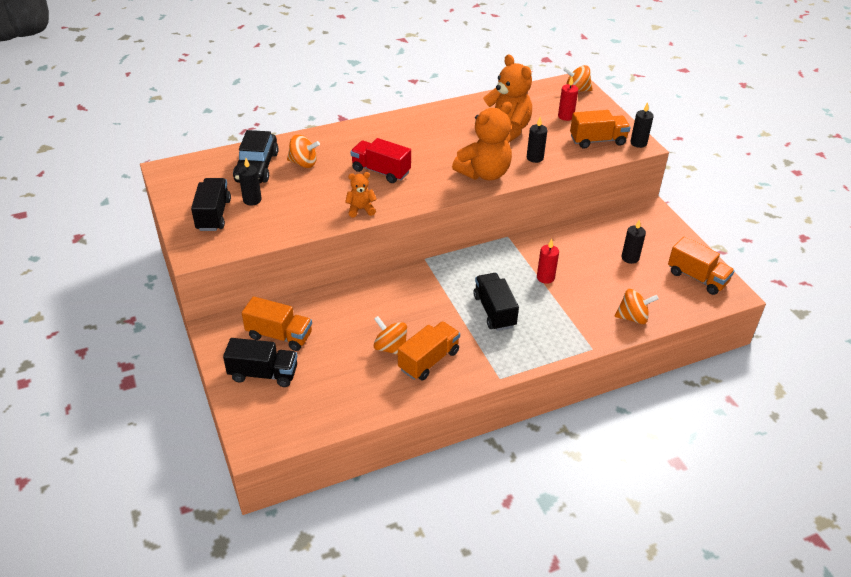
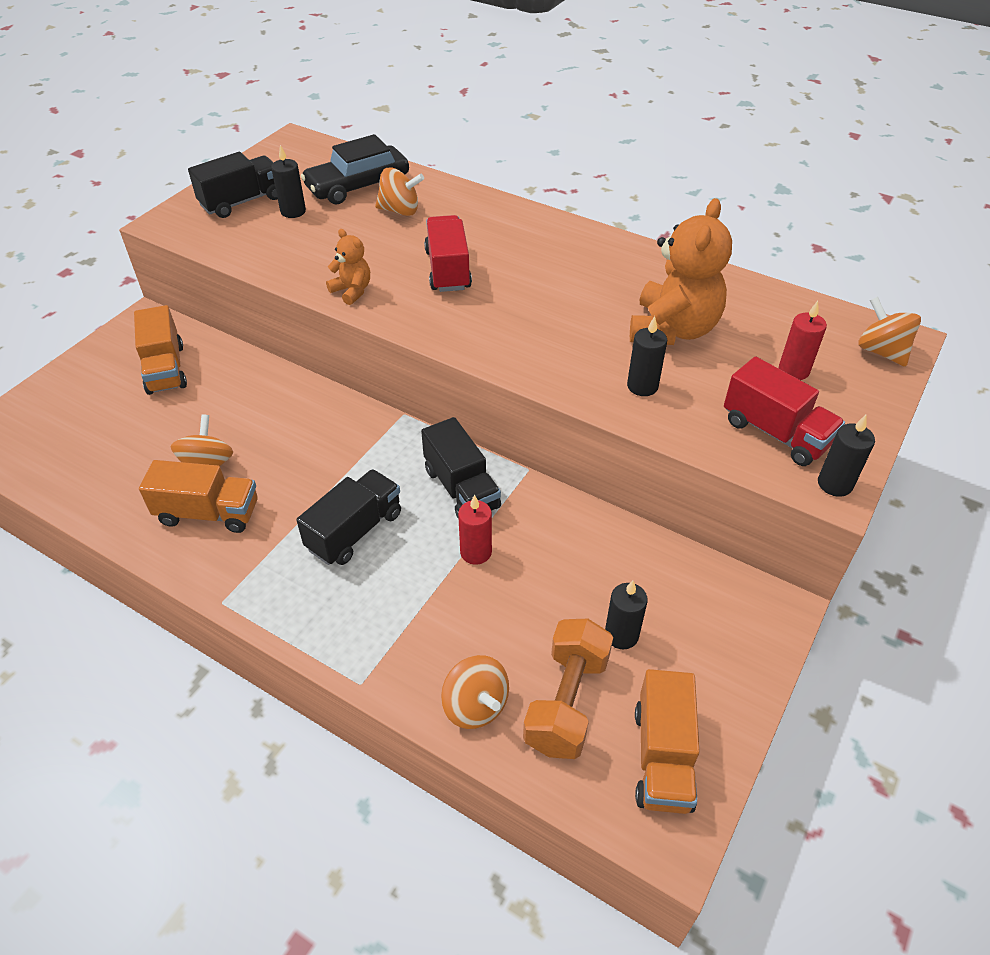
camera: 55 degrees right, 5 degrees up
black truck [223,338,298,387] -> black truck moved to [421,417,501,519]
orange spinning top [287,135,320,168] -> orange spinning top turned 60 degrees counterclockwise [375,168,424,216]
orange teddy bear [452,102,512,181] -> none
orange truck [570,110,630,149] -> red truck [724,356,845,466]
none -> orange dumbbell [523,619,613,759]

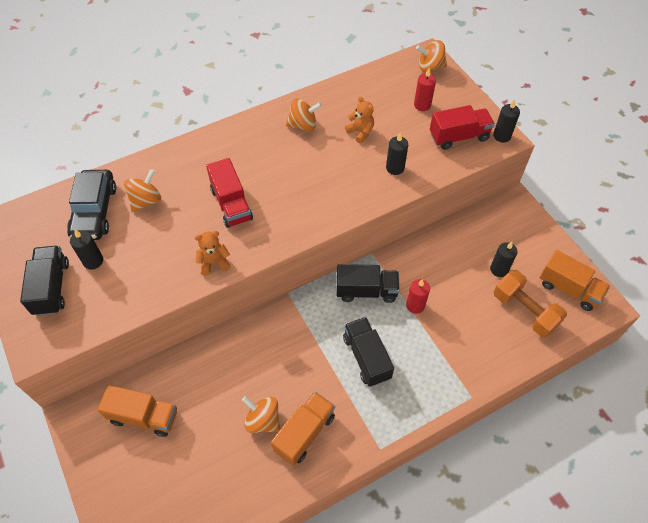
camera: 60 degrees left, 10 degrees up
red truck [424,215,472,292] -> red truck turned 135 degrees counterclockwise [206,158,253,228]
orange spinning top [441,655,509,729] -> orange spinning top moved to [286,98,322,131]
orange teddy bear [630,198,732,345] -> orange teddy bear [345,96,374,143], size x0.50

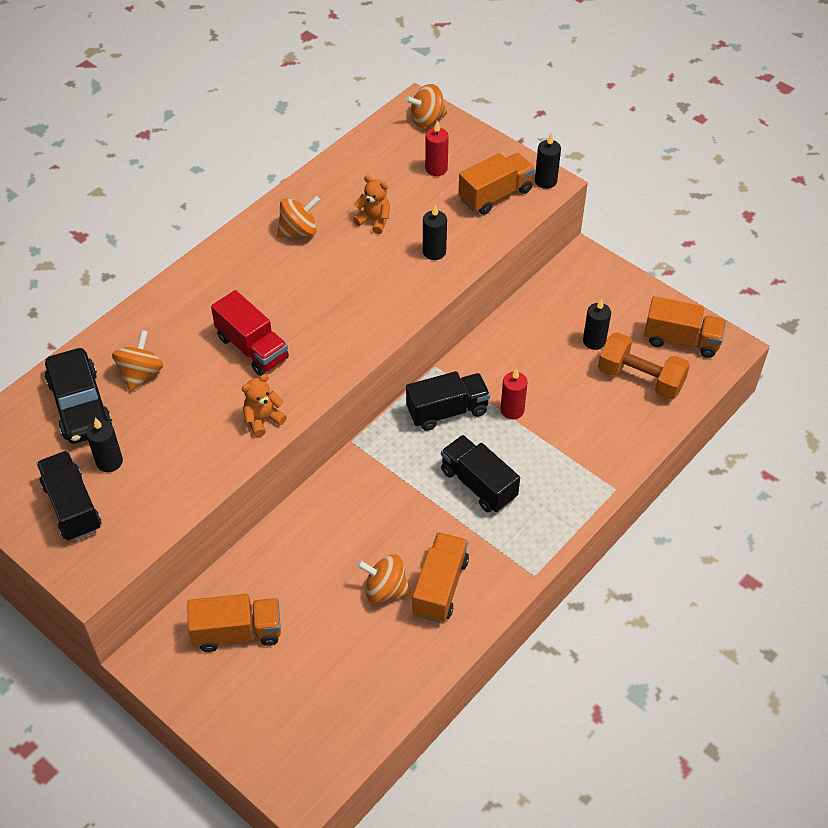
camera: 20 degrees left, 5 degrees down
red truck [430,105,495,150] -> orange truck [458,153,535,215]

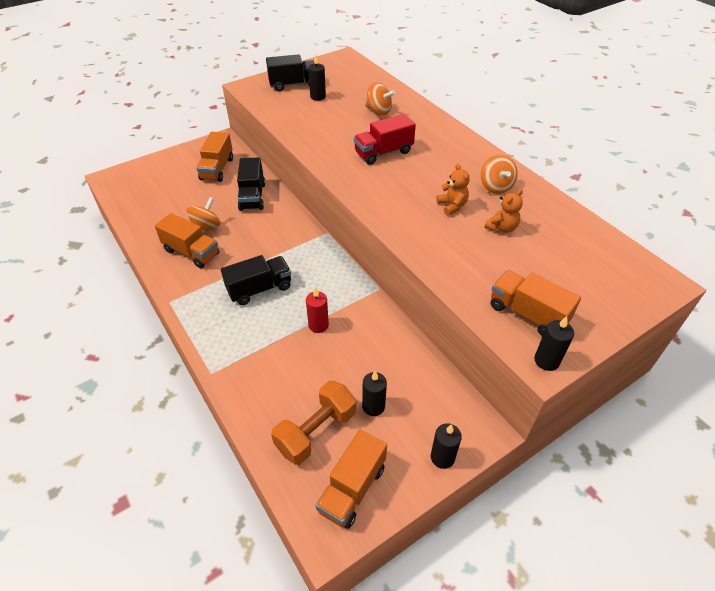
camera: 105 degrees right, 5 degrees down
black car [45,348,112,444] -> none
orange teddy bear [242,374,287,437] -> orange teddy bear moved to [436,164,470,216]
orange spinning top [405,84,447,128] -> none
black truck [406,371,490,431] -> black truck moved to [237,158,265,211]
black candle [423,204,447,260] -> black candle moved to [431,423,462,469]
red candle [425,120,449,176] -> none
orange truck [458,153,535,215] -> orange truck turned 150 degrees clockwise [491,270,581,336]

